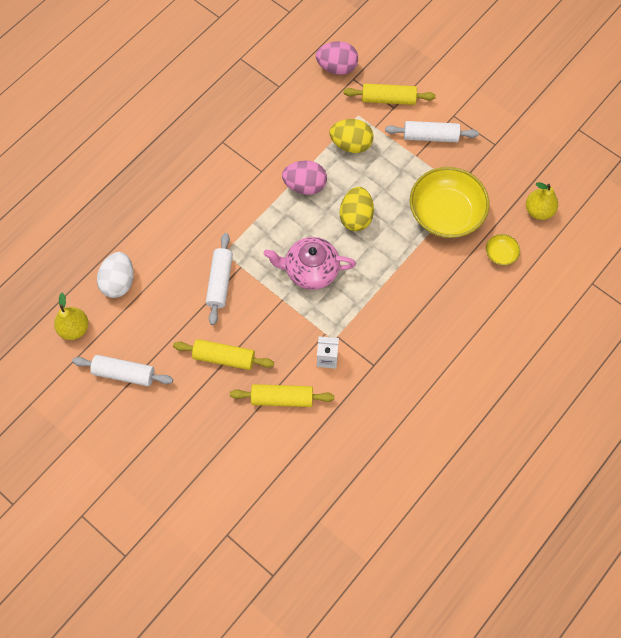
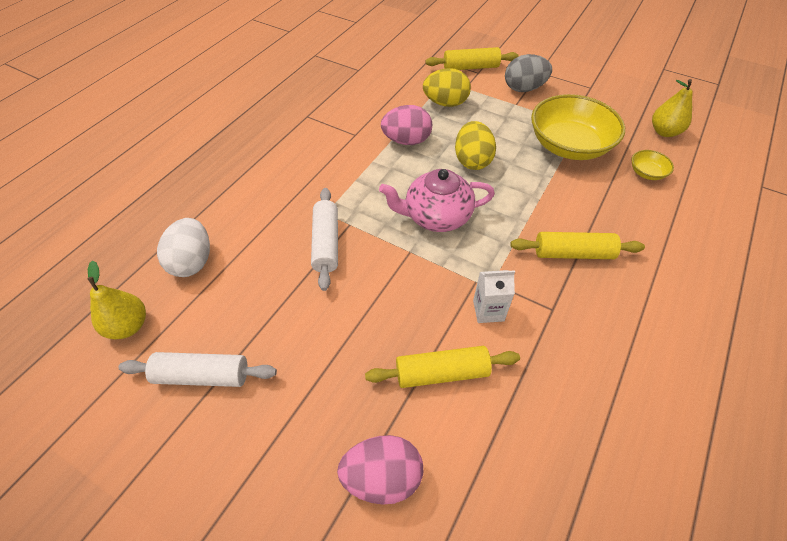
camera: 10 degrees left, 15 degrees down
yellow rolling pin [173,339,274,370] -> yellow rolling pin moved to [510,232,645,259]
pink egg [316,41,358,75] -> pink egg moved to [337,435,423,505]
white rolling pin [385,121,479,142] -> grey egg [505,54,552,92]

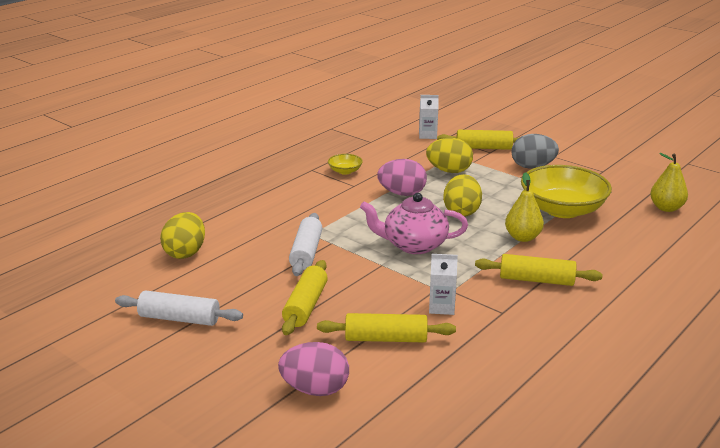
camera: 10 degrees right, 25 degrees down
yellow pear [87,260,146,339] -> yellow pear moved to [505,172,544,242]
white egg [157,218,210,277] -> yellow egg [160,212,205,259]
yellow bowl [631,150,674,180] -> yellow bowl moved to [328,154,363,175]
none -> yellow rolling pin [282,260,328,335]
none -> white carton [419,95,439,139]

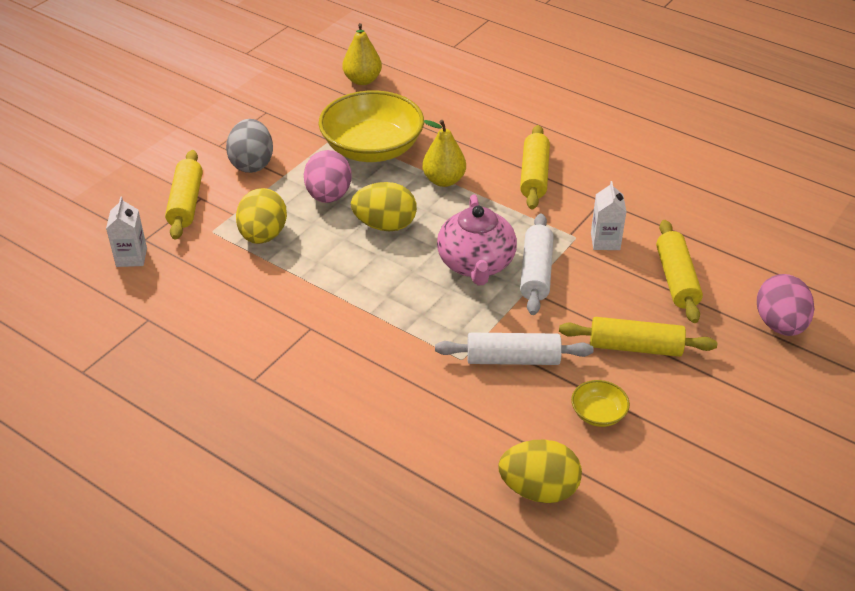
camera: 95 degrees left, 15 degrees up
white rolling pin [115,290,243,326] -> white rolling pin moved to [520,214,554,315]
yellow bowl [328,154,363,175] -> yellow bowl moved to [571,380,630,427]
pink egg [377,159,427,196] -> pink egg moved to [304,150,352,203]

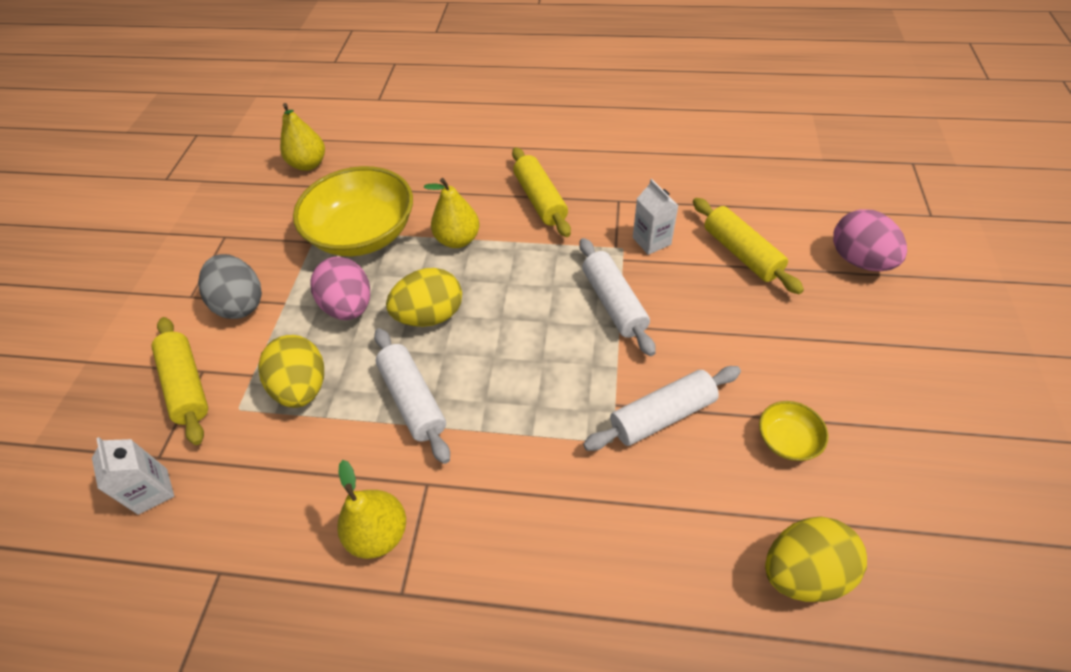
camera: 25 degrees left, 10 degrees up
pink teapot [437,194,517,285] -> none
yellow rolling pin [559,317,717,357] -> none
none -> yellow pear [337,460,406,559]
none -> white rolling pin [374,328,450,464]

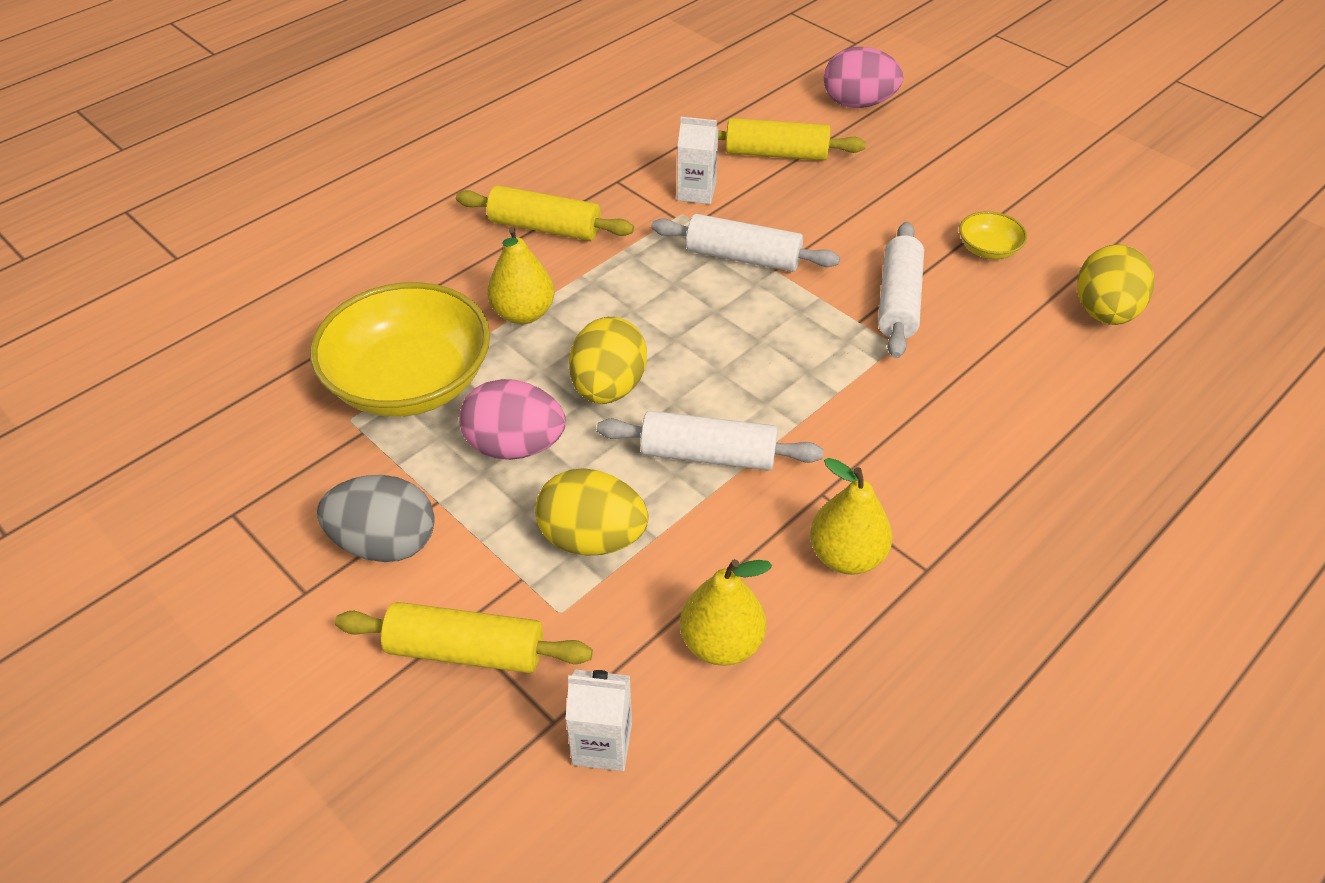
camera: 55 degrees left, 5 degrees down
yellow pear [280,103,325,171] -> yellow pear moved to [680,559,772,666]

